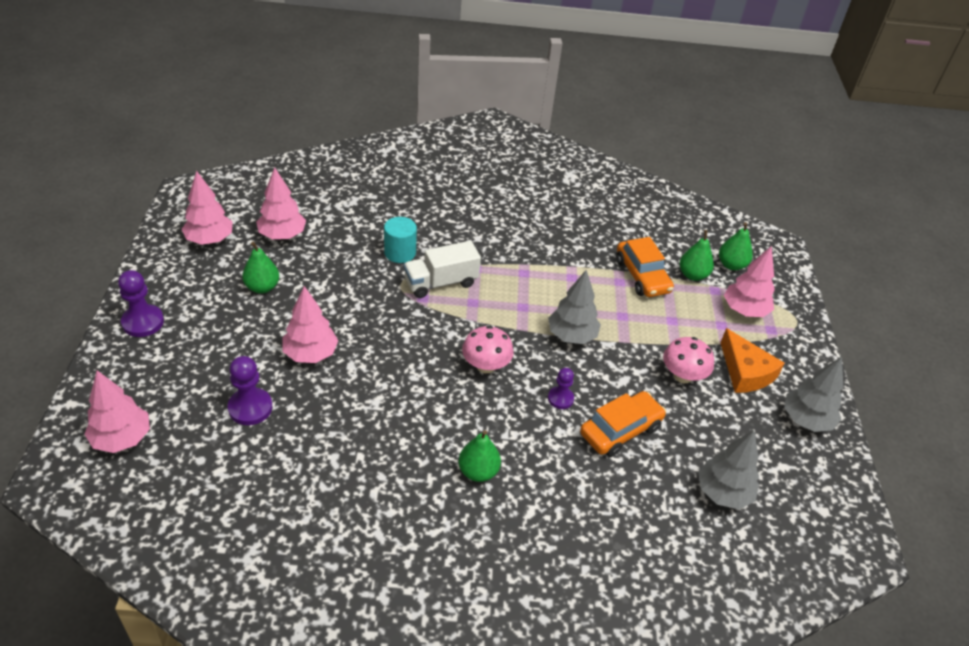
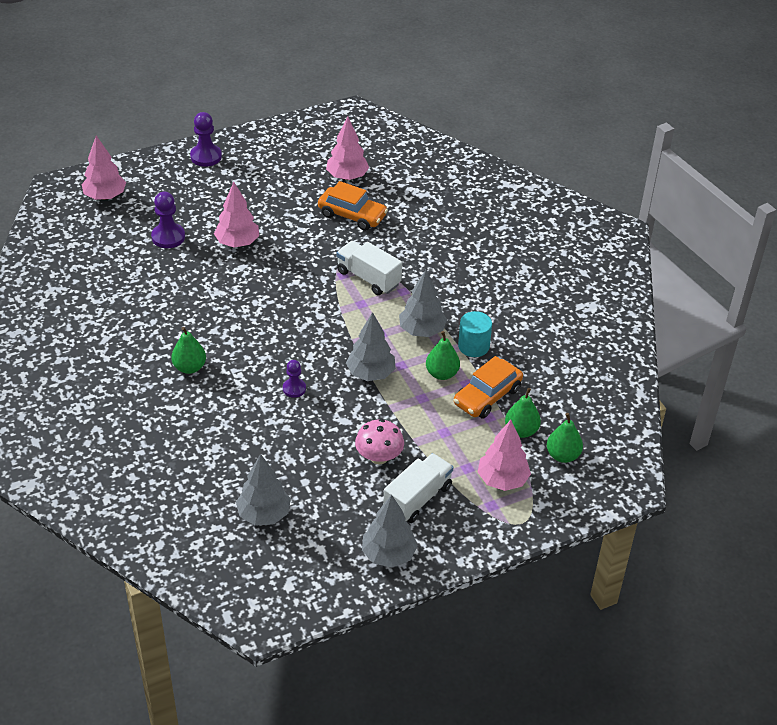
camera: 65 degrees right, 0 degrees up
pink tree [182,171,233,245] -> none
green pear [242,242,279,293] -> green pear moved to [426,331,460,380]
turquoise cylinder [384,217,417,263] -> turquoise cylinder moved to [458,311,492,357]
pink mushroom [462,326,514,373] -> none
orange car [580,391,666,457] -> orange car moved to [318,181,388,231]
orange cheese [721,328,785,393] -> white truck [383,453,454,523]
none -> grey tree [399,270,447,337]

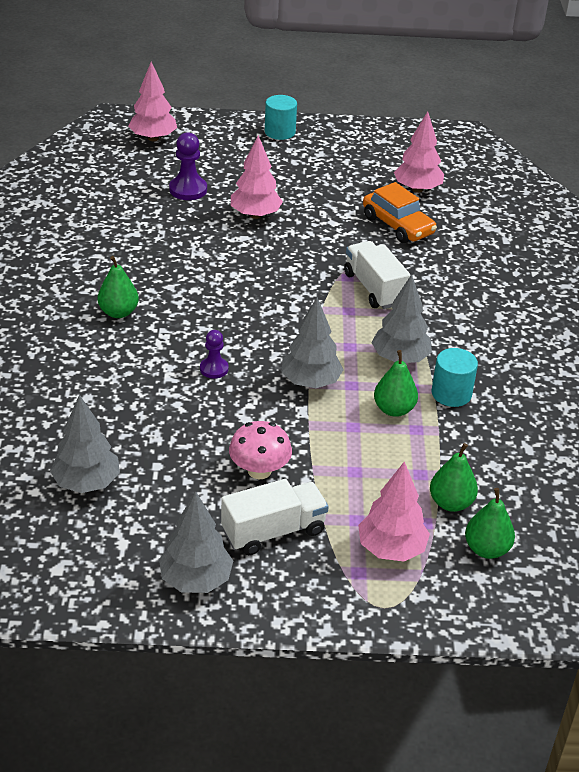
camera: 25 degrees right, 5 degrees down
purple pawn [190,112,222,167] -> turquoise cylinder [265,95,297,140]
orange car [454,356,523,419] -> none

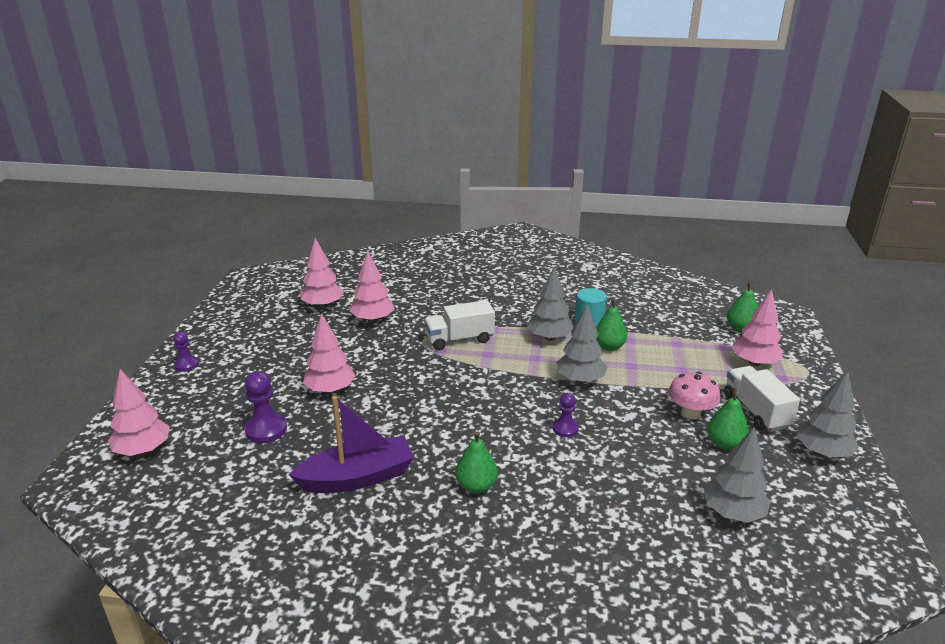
camera: 80 degrees left, 10 degrees down
turquoise cylinder [265,95,297,140] -> purple pawn [173,332,199,372]
orange car [363,182,437,243] -> pink tree [350,251,395,323]
green pear [430,443,478,512] -> green pear moved to [707,388,749,450]
none -> purple boat [288,396,414,493]

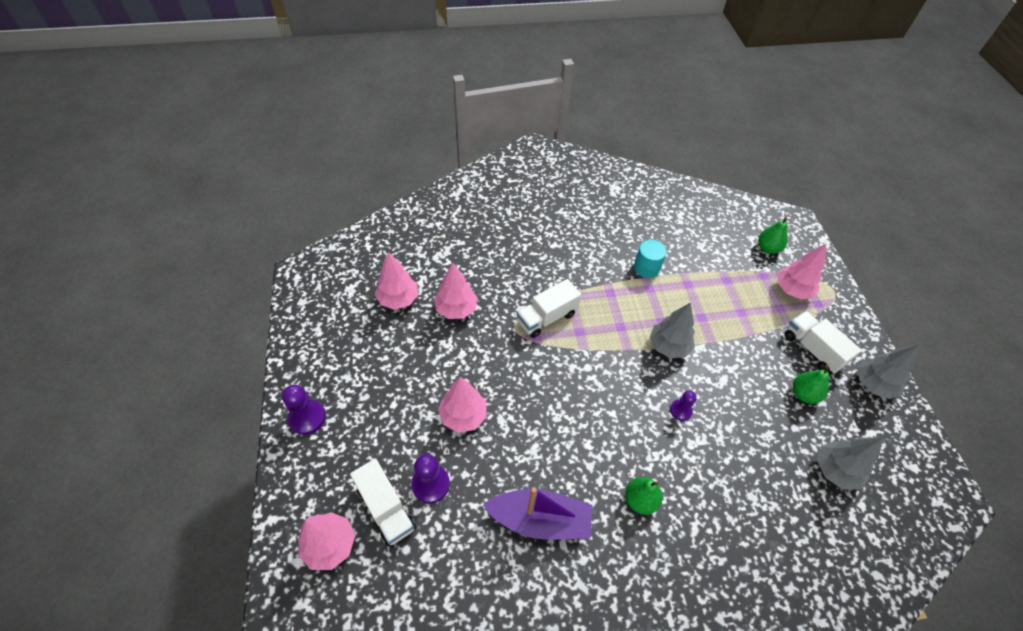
camera: 20 degrees left, 25 degrees up
purple pawn [173,332,199,372] -> purple pawn [282,385,326,435], size x1.58
purple boat [288,396,414,493] -> purple boat turned 45 degrees clockwise [483,487,592,540]
grey tree [527,267,573,341] -> none
green pear [596,298,627,351] -> none
pink mushroom [668,372,721,419] -> none
none -> white truck [350,459,416,546]

